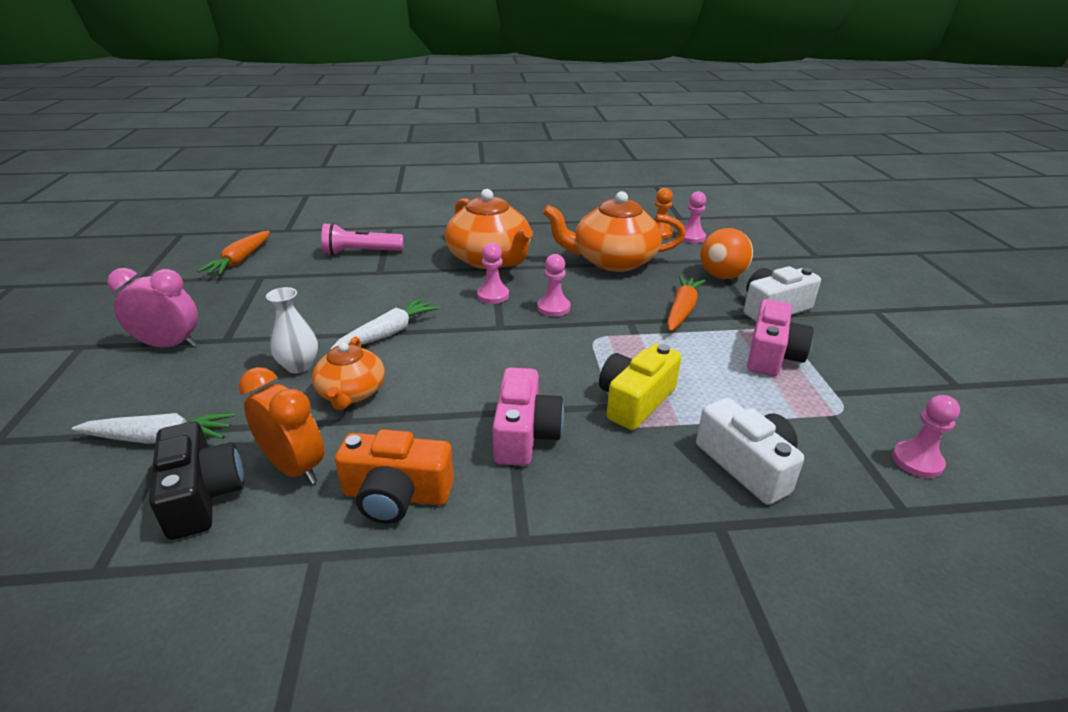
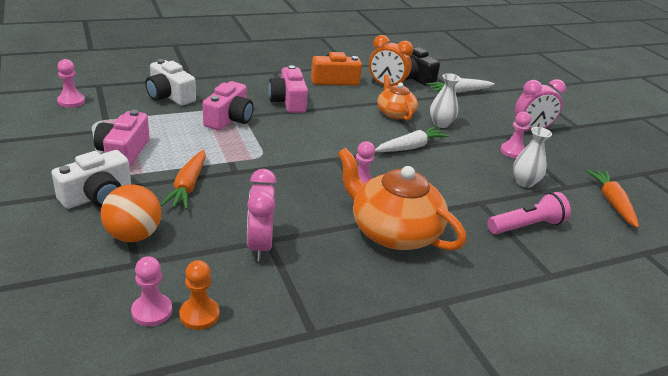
camera: 160 degrees right, 0 degrees up
white carrot [330,298,440,350] -> white carrot turned 150 degrees counterclockwise [375,126,450,152]
pink pawn [537,254,570,317] -> pink pawn moved to [500,112,531,158]
orange teapot [543,191,686,272] -> pink clock [247,169,277,261]
yellow camera [599,343,681,430] -> pink camera [203,81,253,130]
none -> white vase [513,127,552,188]

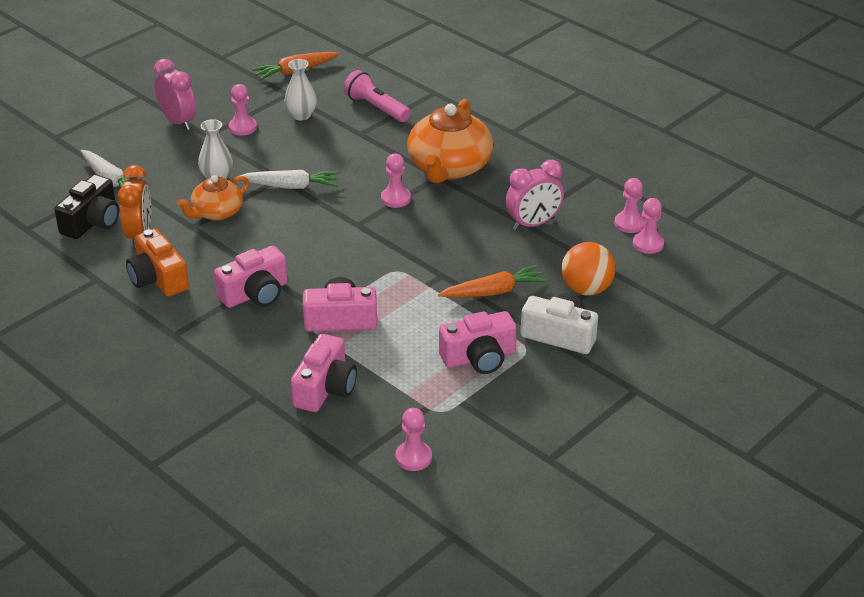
camera: 110 degrees left, 5 degrees up
white camera [145,59,196,106] -> pink camera [291,334,357,412]
orange pawn [179,260,219,330] -> pink pawn [614,178,645,233]
white carrot [375,126,450,152] -> white carrot turned 150 degrees clockwise [237,170,339,189]

